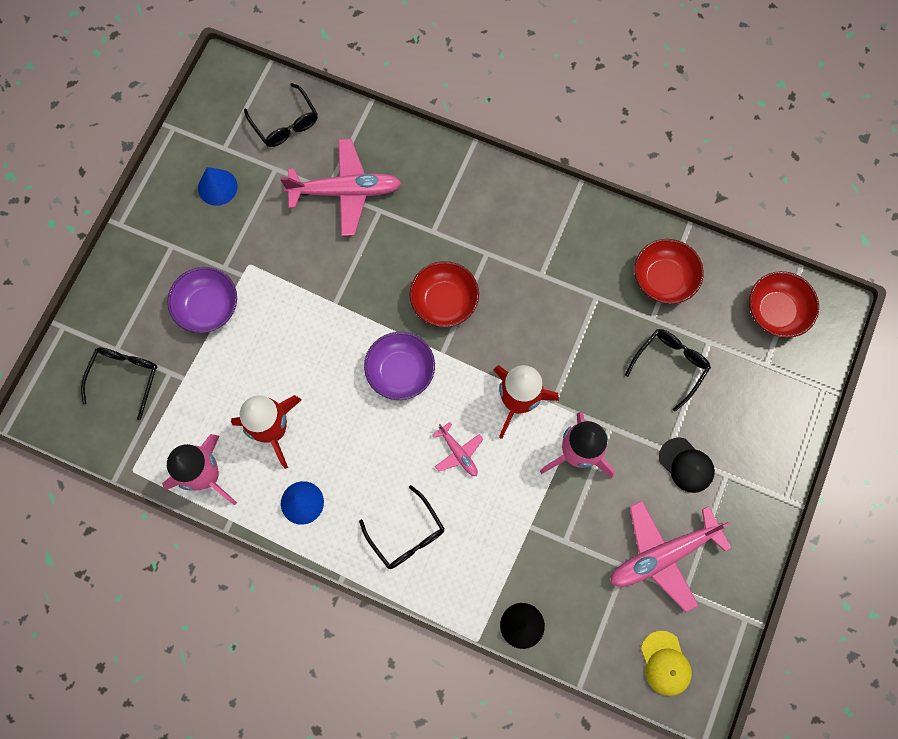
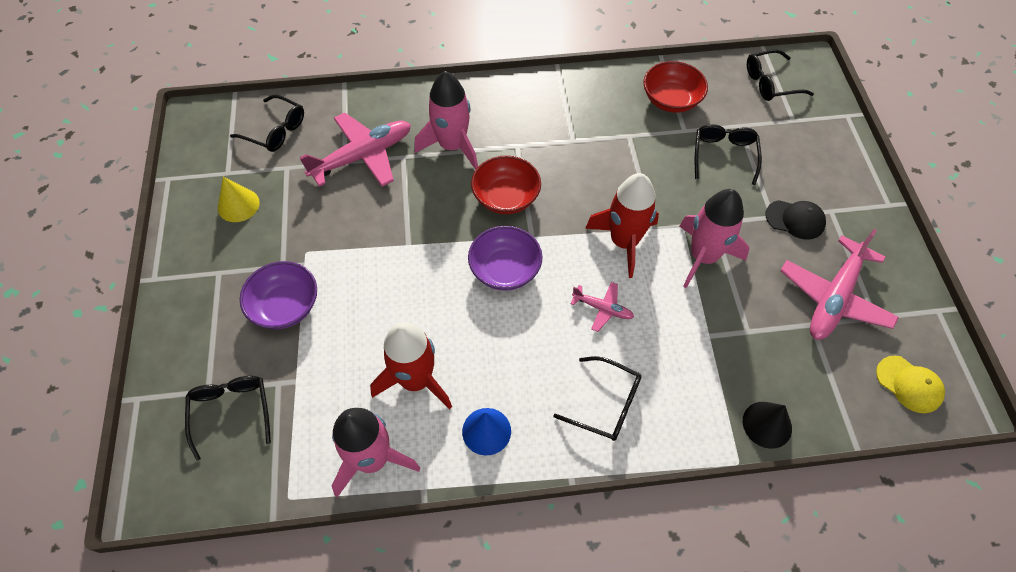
camera: 30 degrees left, 15 degrees down
blue cone [198,167,237,206] -> yellow cone [218,177,260,222]
red bowl [749,271,819,338] -> black glasses [747,49,814,101]
none -> pink rocket [414,71,478,170]

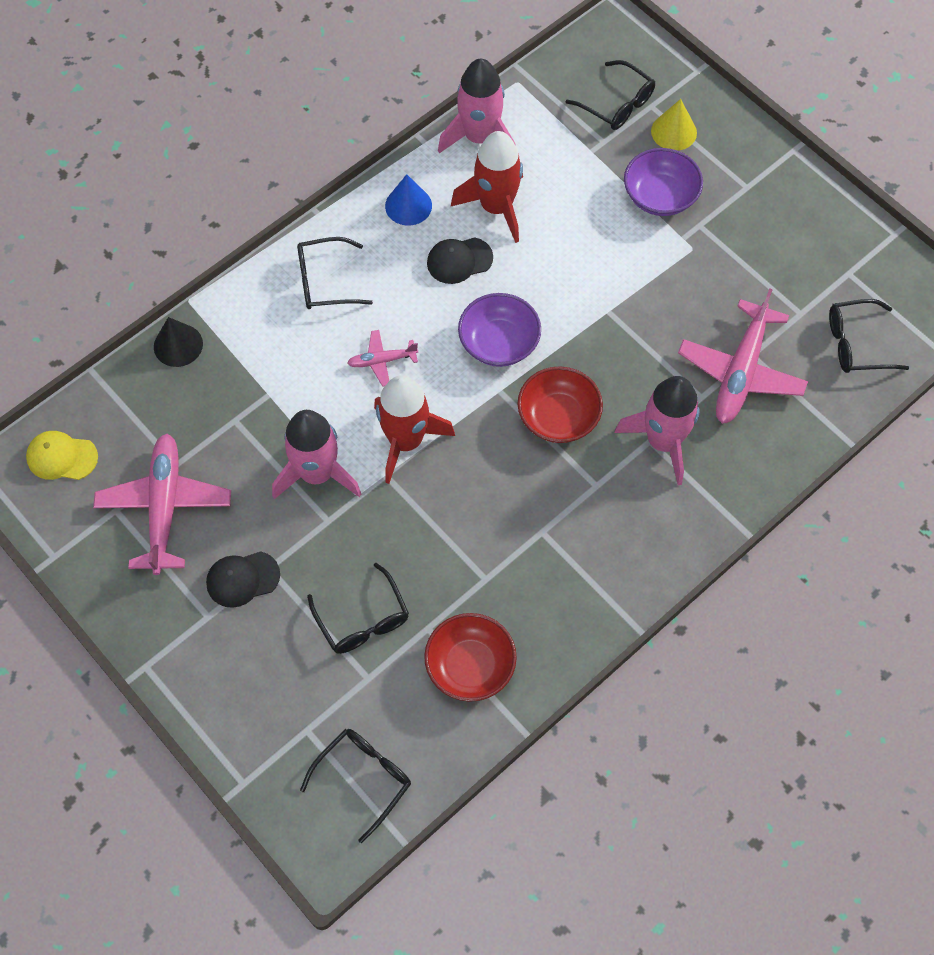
camera: 145 degrees right, 5 degrees up
yellow cone [218,177,260,222] -> yellow cone moved to [651,99,697,151]
none -> black cap [427,237,493,284]

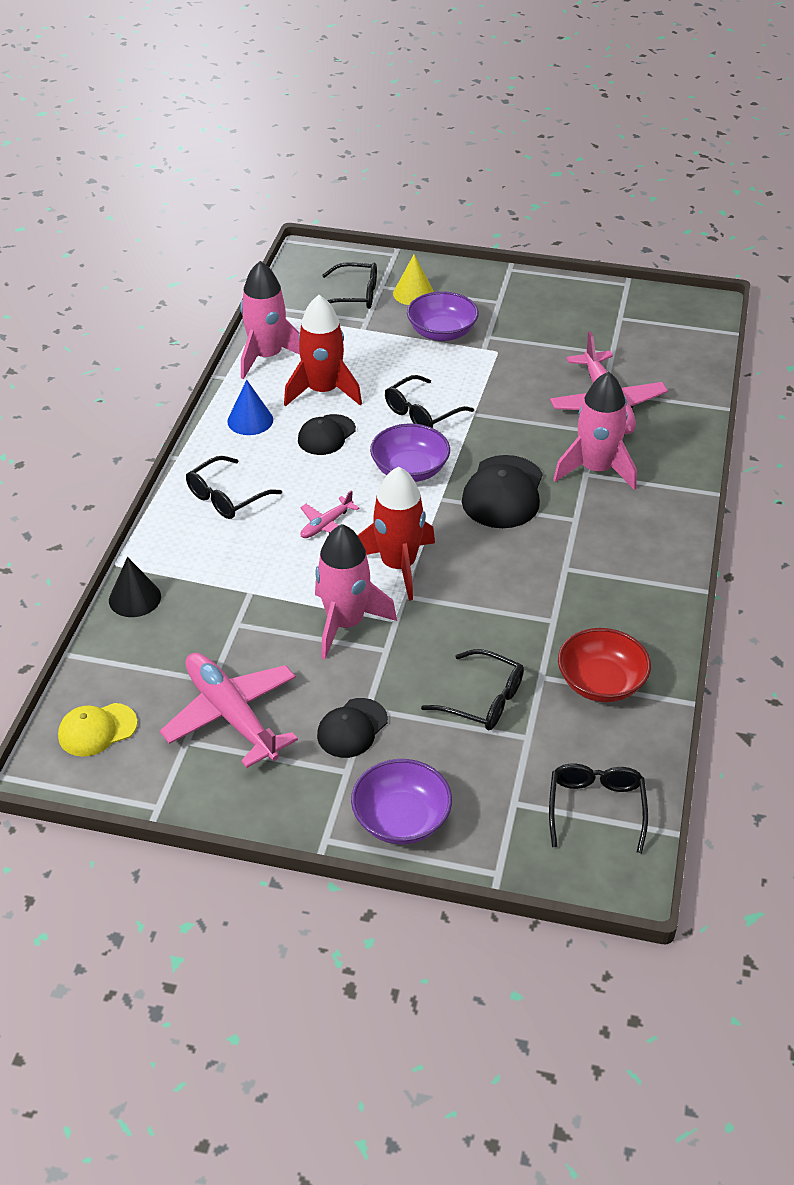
camera: 35 degrees left, 20 degrees down
red bowl [517,366,603,443] -> black cap [462,455,543,528]
black glasses [829,299,909,373] -> black glasses moved to [385,375,474,428]
none -> purple bowl [351,759,452,844]

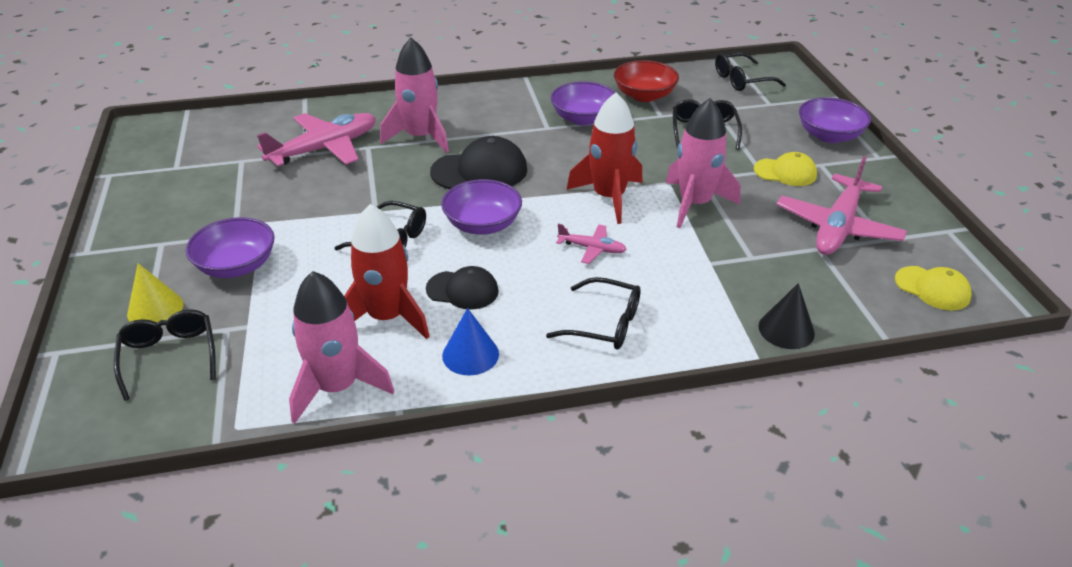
camera: 115 degrees left, 5 degrees down
black cap [317,698,388,758] -> yellow cap [754,152,817,186]
none -> purple bowl [550,81,616,126]

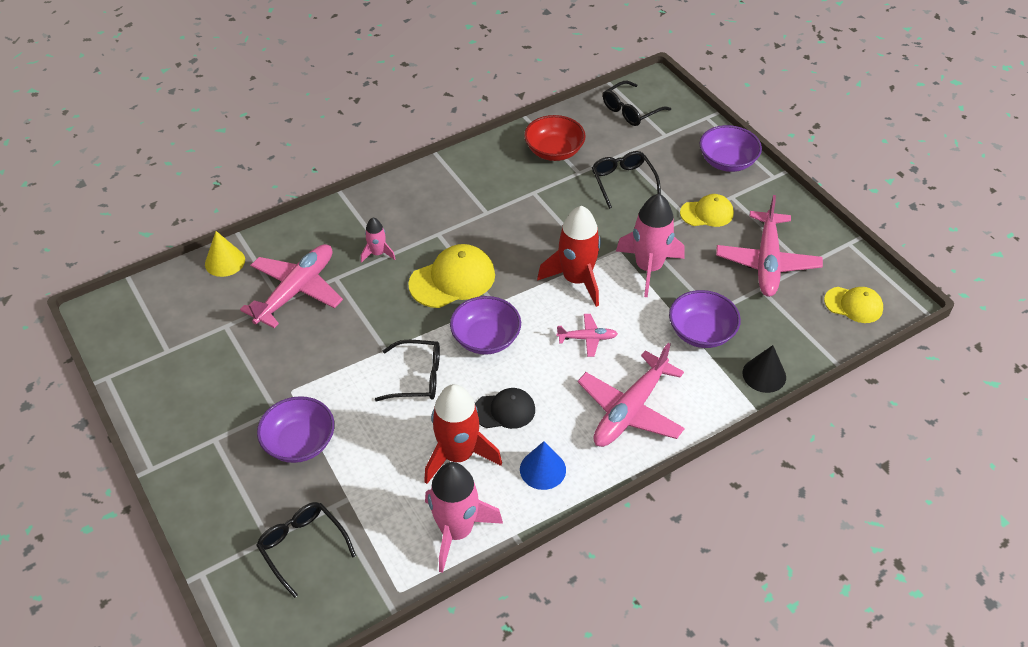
camera: 20 degrees left, 10 degrees up
yellow cone [127,263,184,323] -> yellow cone moved to [205,231,245,277]
pink rocket [380,38,449,153] -> pink rocket [361,218,395,263], size x0.51
black cap [430,136,527,189] -> yellow cap [408,244,495,308]
black glasses [546,277,641,349] -> pink plane [578,343,685,447]
purple bowl [550,81,616,126] -> purple bowl moved to [669,290,741,348]

